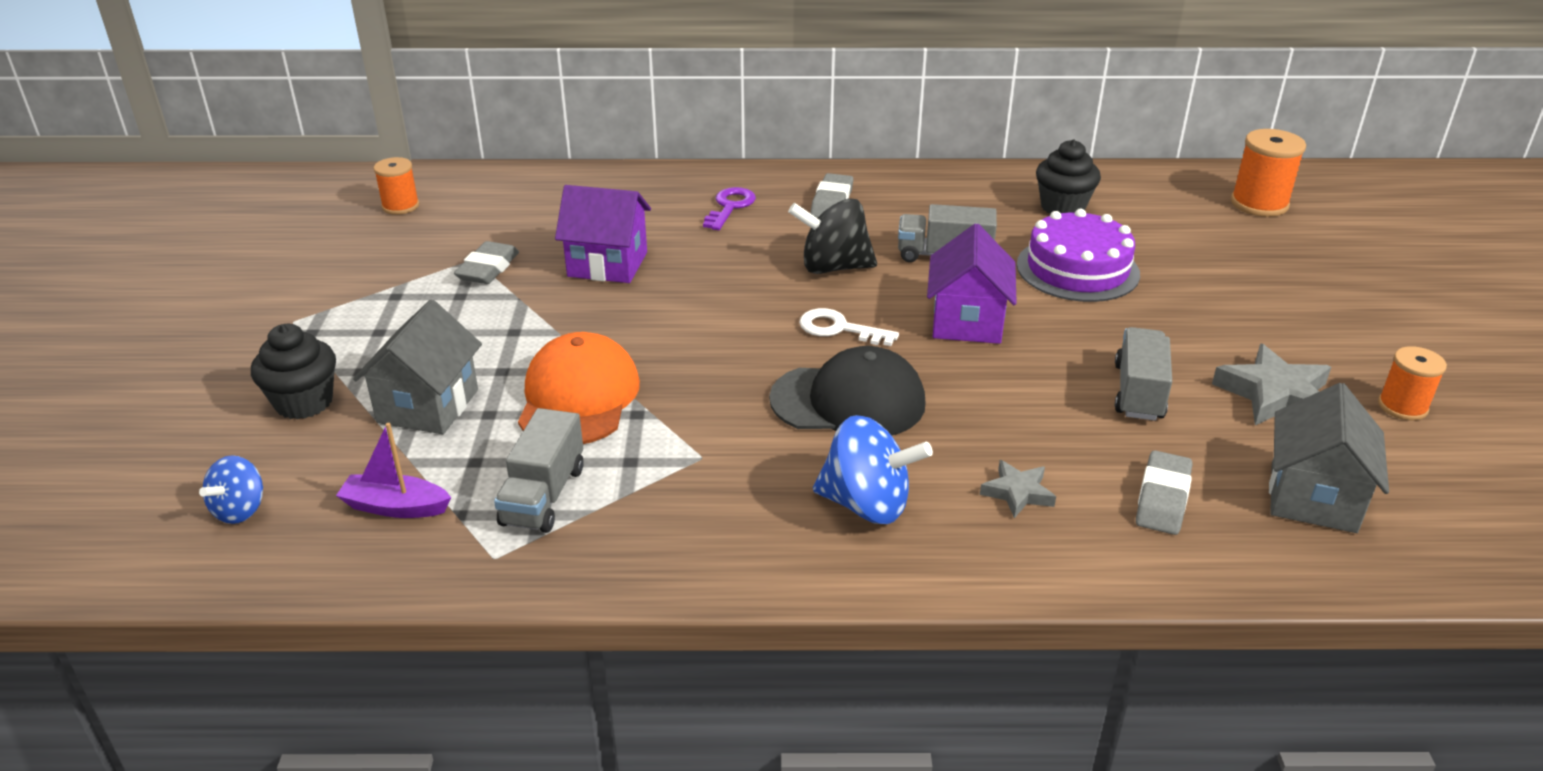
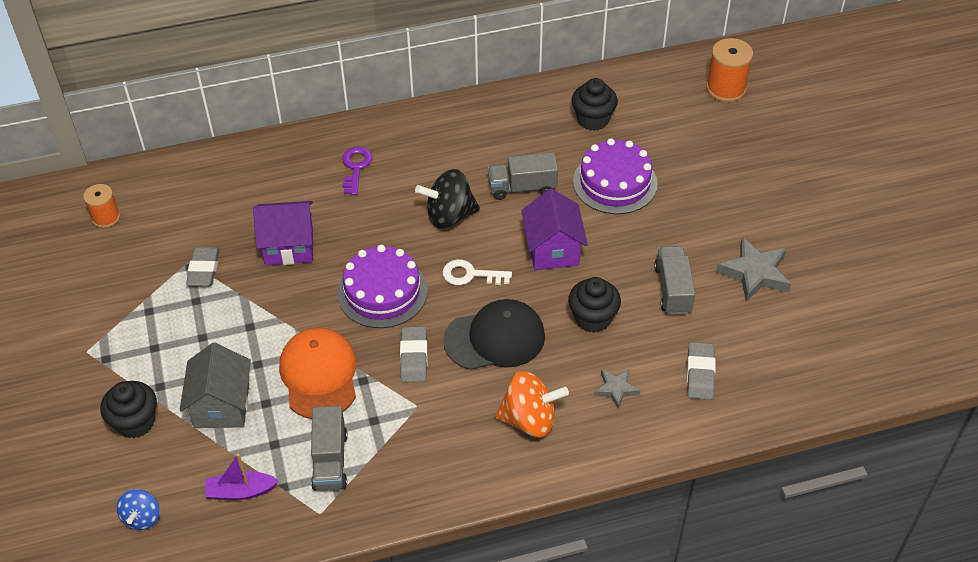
camera: 15 degrees left, 15 degrees up
grey eraser [811,173,853,218] -> grey eraser moved to [400,326,428,382]
blue spinning top [813,415,933,524] -> orange spinning top [495,371,569,438]
grey house [1269,383,1389,533] -> none
orange spool [1378,346,1447,421] -> none
none -> purple cake [337,245,428,328]
none -> black cupcake [568,277,621,333]

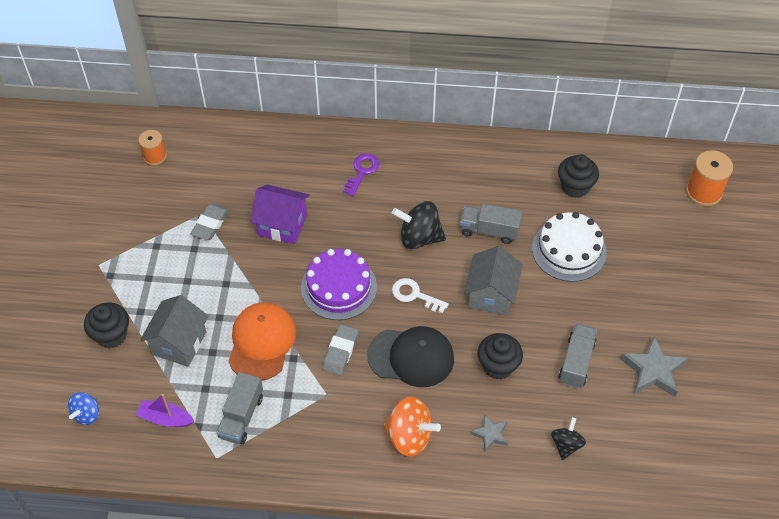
camera: 20 degrees right, 5 degrees up
purple house [521,189,588,270] -> grey house [464,246,523,315]
purple cake [573,138,658,214] -> white cake [532,212,607,282]
grey eraser [687,342,716,400] -> black spinning top [551,417,586,460]

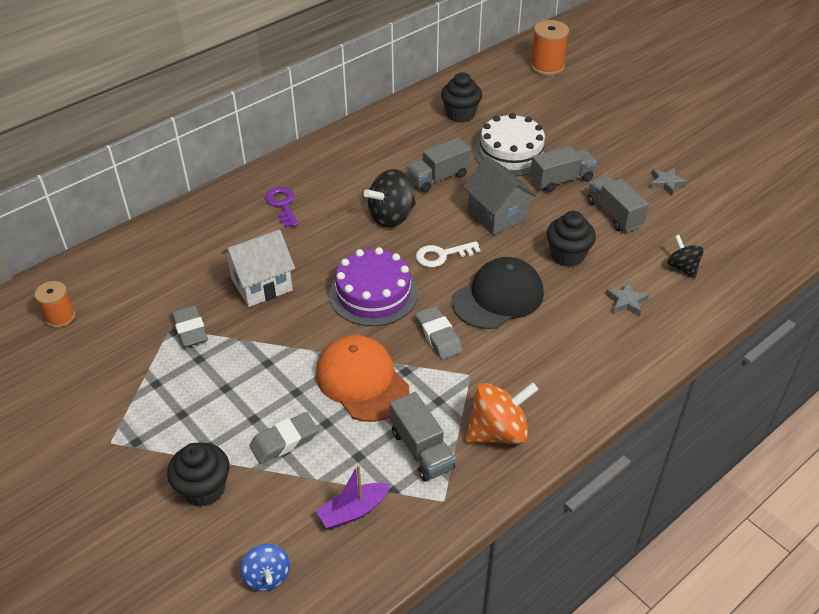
camera: 45 degrees left, 10 degrees down
grey house [140,295,209,367] -> grey eraser [249,412,318,464]
purple house [250,185,310,244] -> white house [221,230,295,307]
orange spinning top [382,397,441,456] -> orange spinning top moved to [465,382,538,444]
grey star [620,336,688,397] -> grey star [650,168,688,196], size x0.57
none -> grey truck [530,146,597,192]

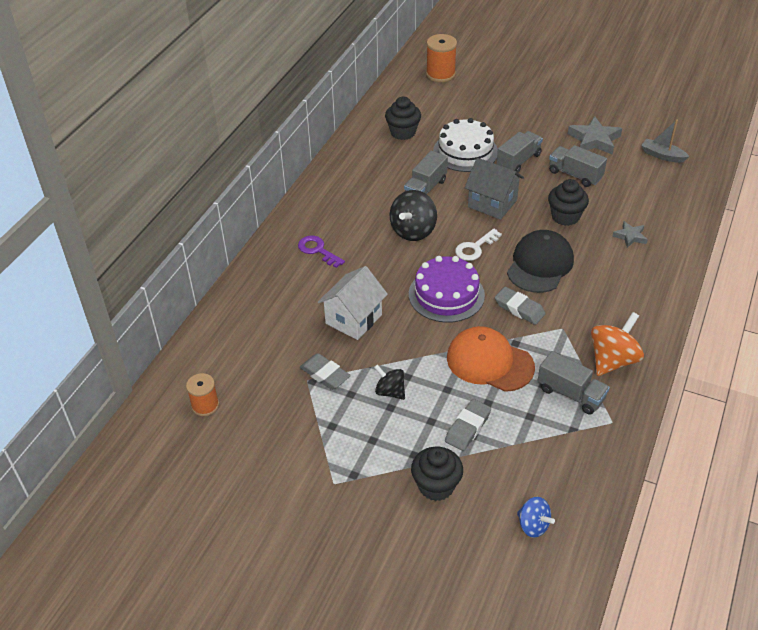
camera: 25 degrees left, 0 degrees up
purple boat [316,464,390,529] -> none
grey star [650,168,688,196] -> grey star [568,116,622,155], size x1.74
black spinning top [668,235,704,278] -> black spinning top moved to [374,364,405,400]
none -> grey boat [641,120,690,163]

